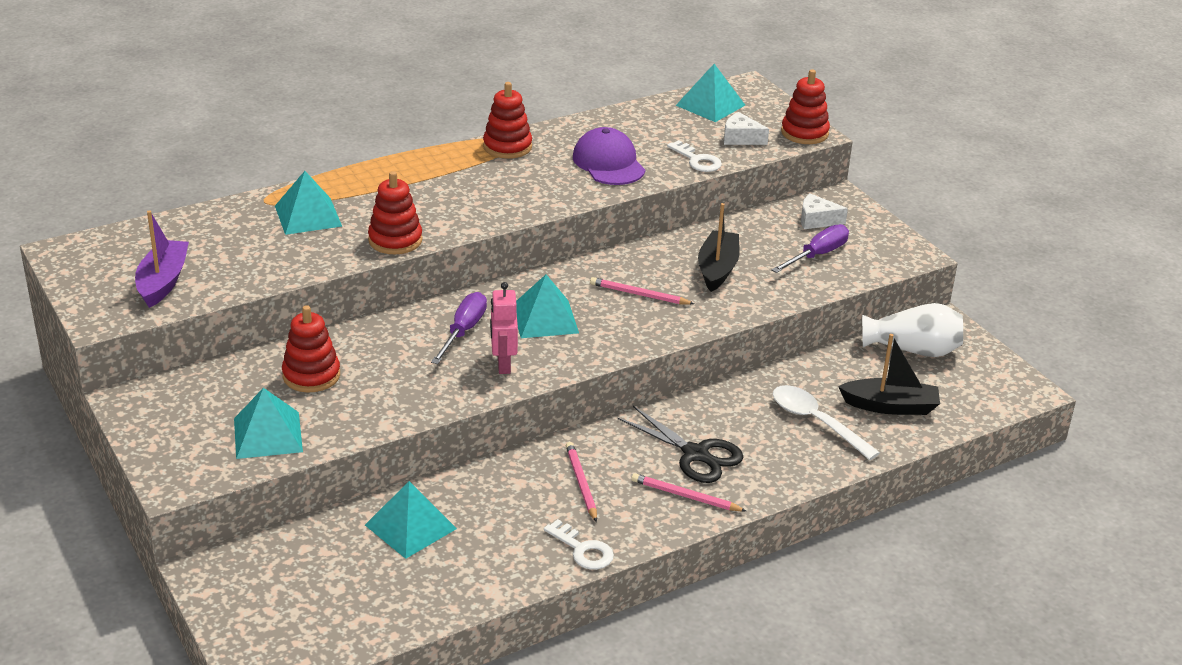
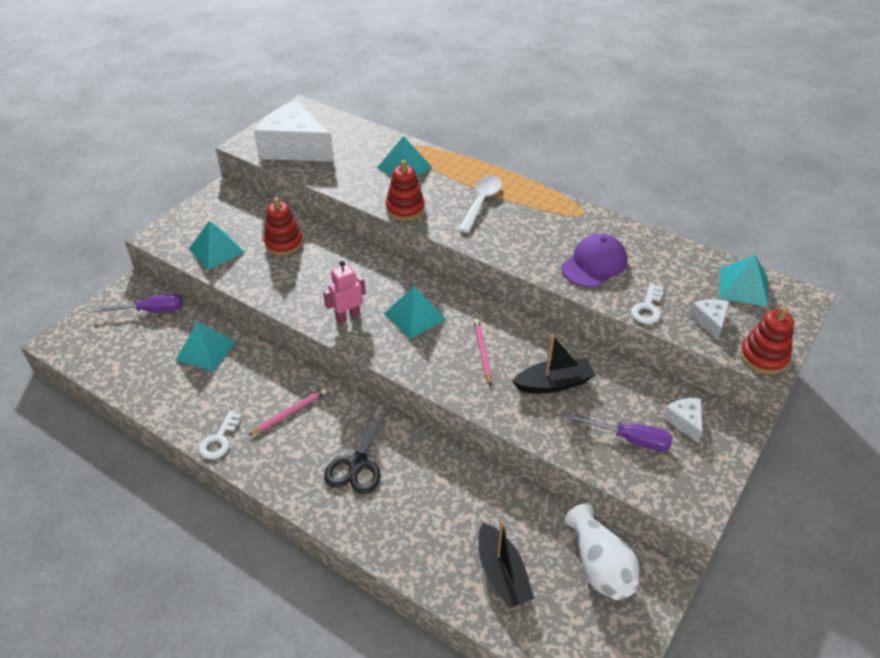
camera: 65 degrees right, 10 degrees up
purple boat [135,210,189,308] -> white cheese [254,101,334,162]
purple screwdriver [431,292,487,364] -> purple screwdriver moved to [94,294,183,312]
red stacking toy [483,82,532,159] -> none
pink pencil [631,473,746,511] -> none
white spoon [773,385,880,460] -> white spoon moved to [458,175,502,233]

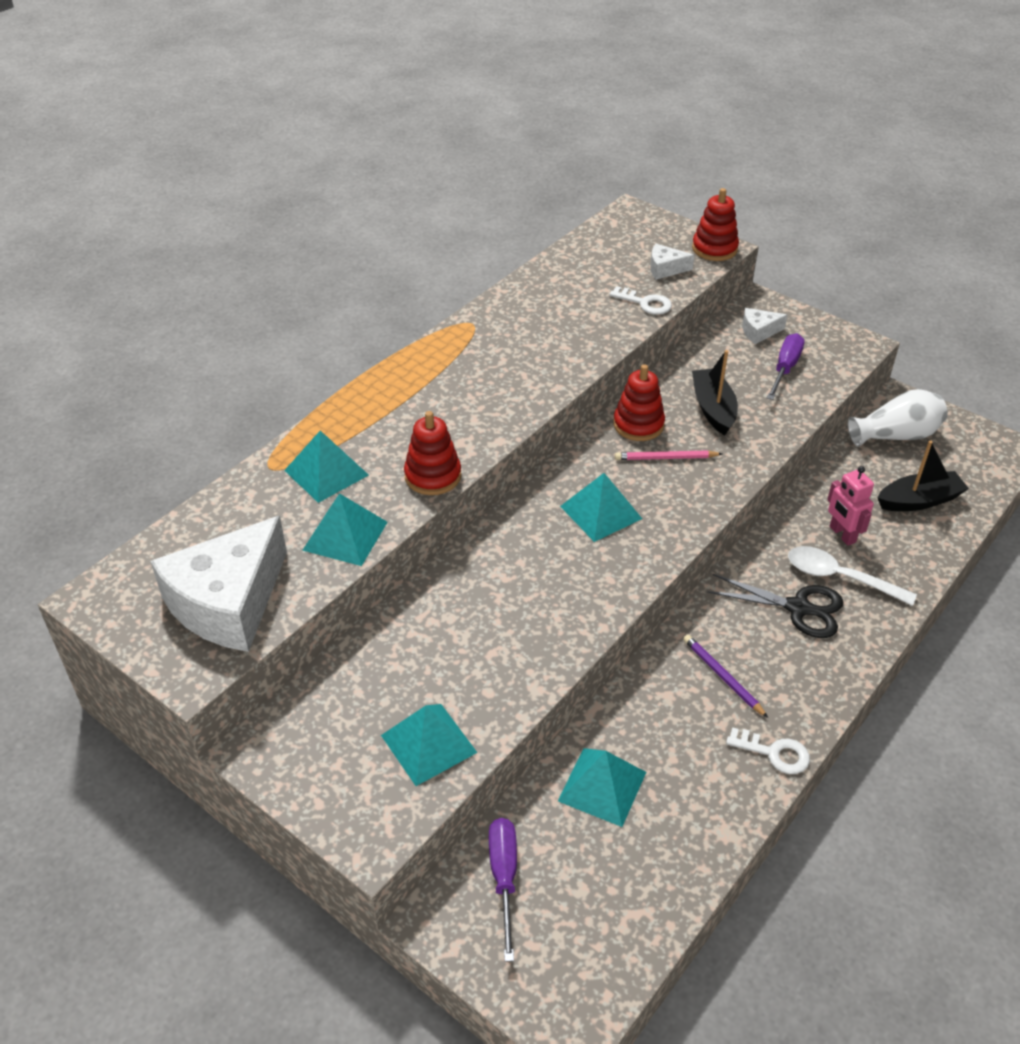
camera: 85 degrees left, 0 degrees up
pink pencil [249,388,327,435] -> purple pencil [683,635,768,718]
red stacking toy [264,197,303,255] -> red stacking toy moved to [613,364,665,441]
pink robot [323,261,366,323] -> pink robot moved to [827,466,874,546]
white spoon [458,175,502,233] -> white spoon moved to [788,546,917,606]
purple cap [562,234,627,287] -> none
turquoise pyramid [719,254,768,307] -> turquoise pyramid moved to [302,493,388,566]

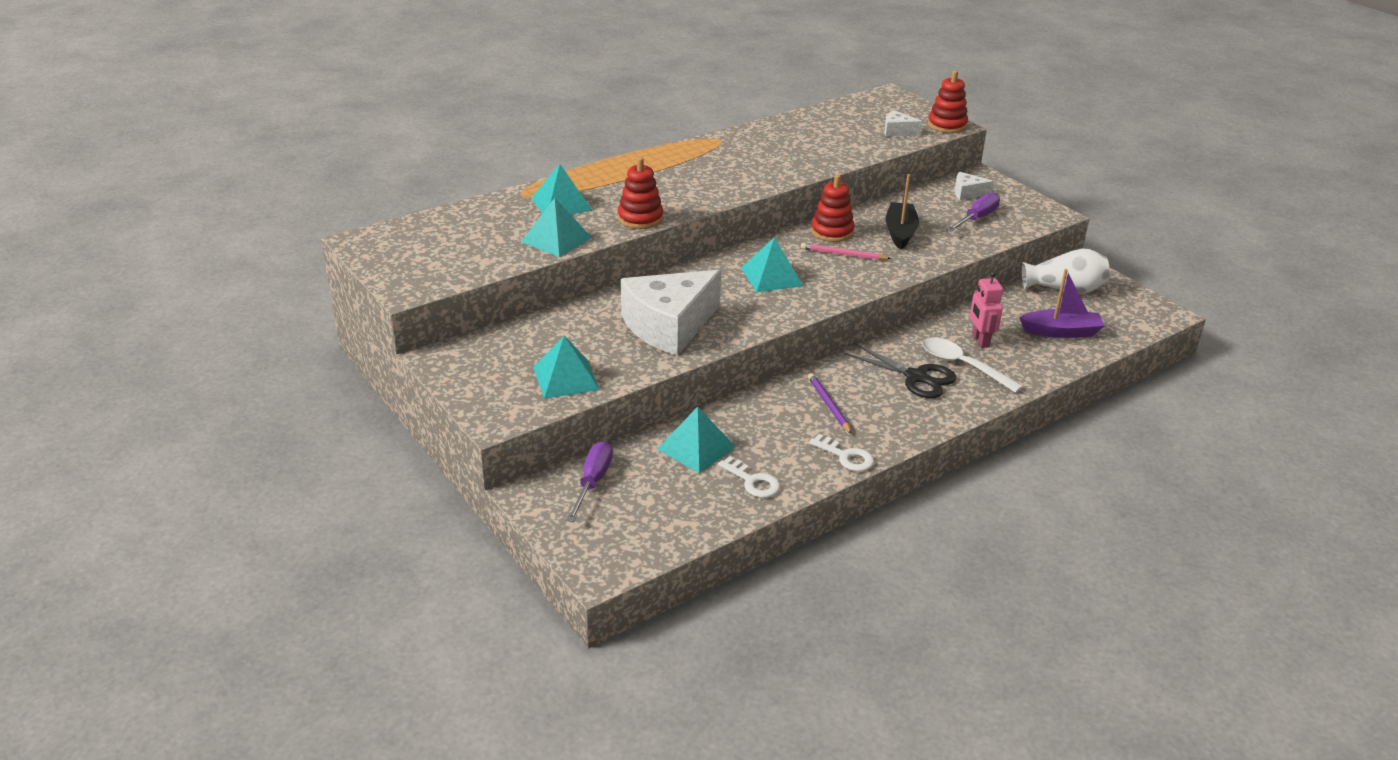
camera: 15 degrees right, 10 degrees down
white cheese [150,516,287,652] -> white cheese moved to [621,270,721,356]
white key [609,286,672,315] -> white key moved to [718,456,780,498]
black boat [877,440,969,511] -> purple boat [1019,269,1105,338]

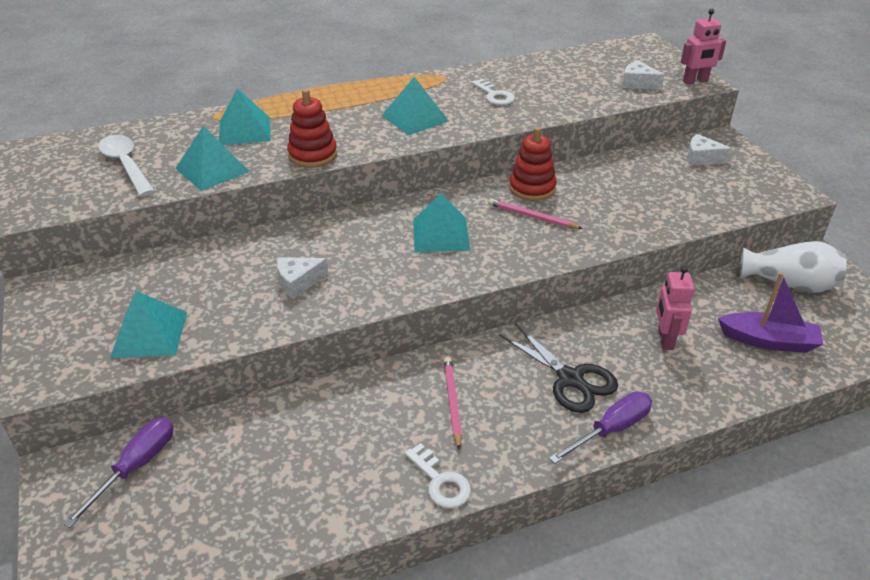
camera: 15 degrees right, 5 degrees up
white cheese [621,270,721,356] -> white cheese [277,257,328,299], size x0.43
turquoise pyramid [657,407,735,473] -> turquoise pyramid moved to [382,77,449,135]
white key [718,456,780,498] -> white key moved to [471,79,515,105]
purple pencil [808,373,852,434] -> pink pencil [444,357,462,450]
black boat [885,174,919,250] -> none
white spoon [922,337,1023,393] -> white spoon moved to [98,135,155,197]
red stacking toy [928,70,968,133] -> pink robot [681,9,726,84]
purple screwdriver [947,193,1000,232] -> purple screwdriver moved to [549,392,652,464]

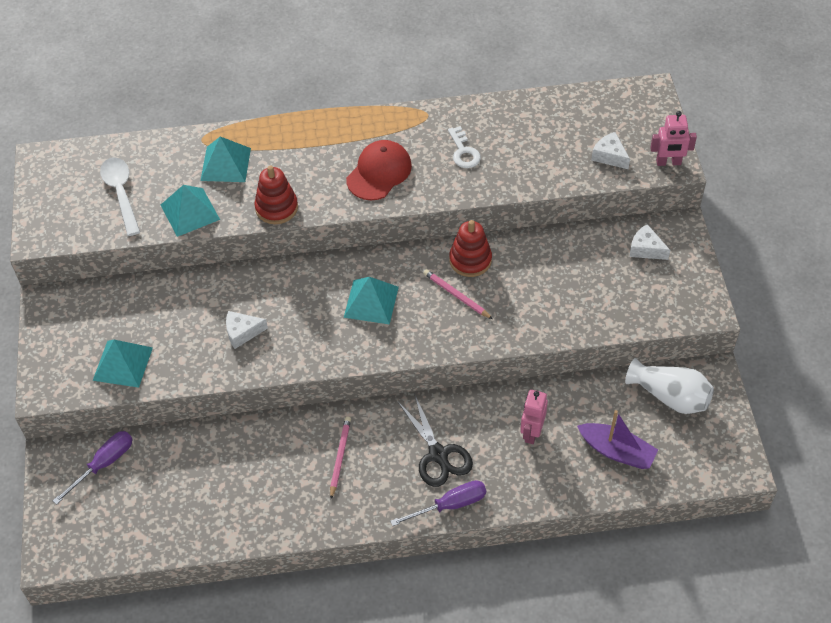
camera: 15 degrees right, 15 degrees up
turquoise pyramid [382,77,449,135] -> red cap [346,140,412,200]
white key [405,443,471,508] -> none

